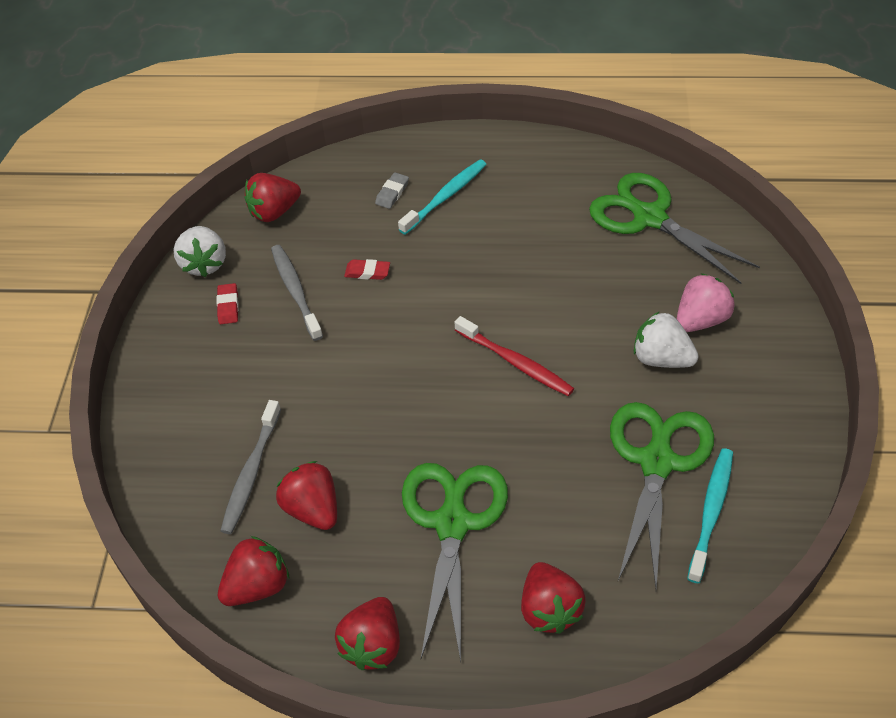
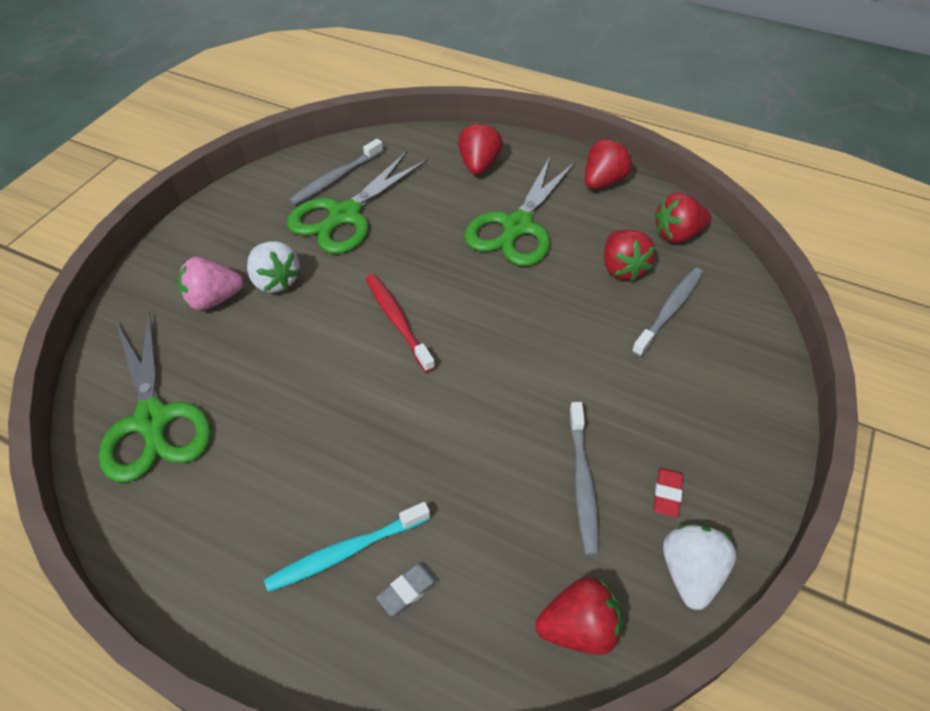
camera: 160 degrees left, 0 degrees up
red eraser [344,259,390,280] -> none
turquoise toothbrush [687,448,733,583] -> grey toothbrush [289,139,383,205]

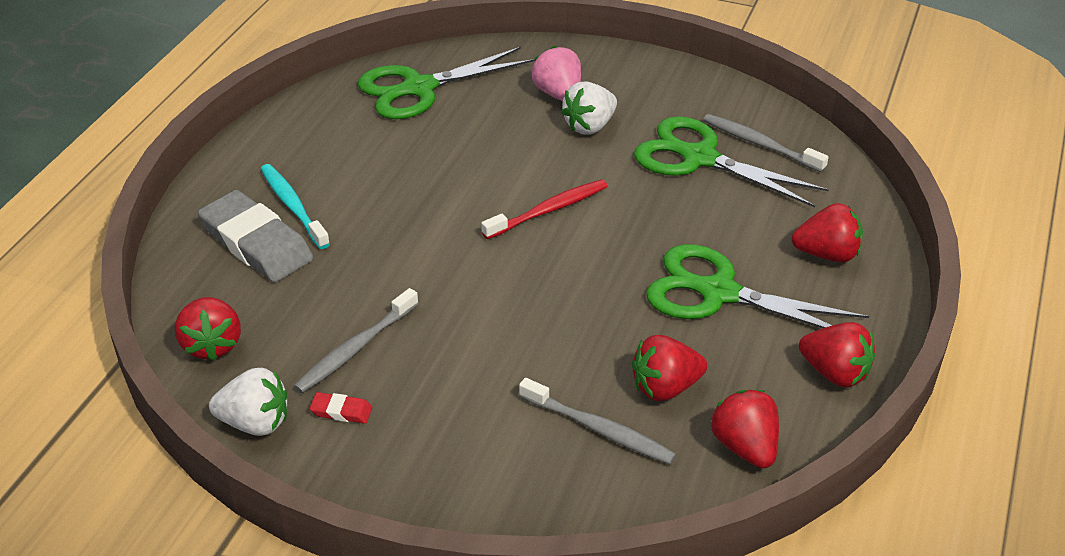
camera: 85 degrees right, 10 degrees down
grey eraser [376,562,439,616] -> grey eraser [198,190,313,282], size x2.41
grey toothbrush [569,402,599,556] -> grey toothbrush turned 45 degrees counterclockwise [294,288,419,393]

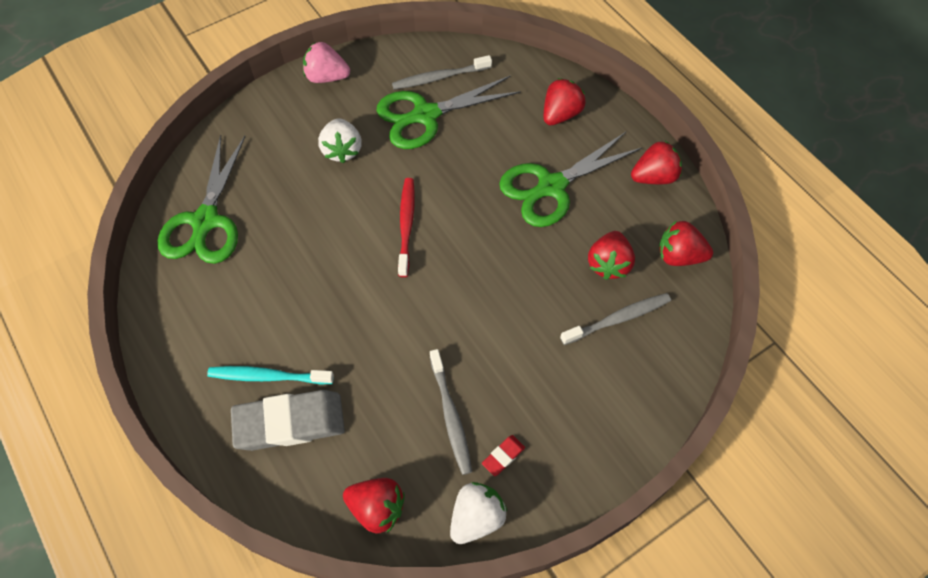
camera: 55 degrees left, 20 degrees up
pink strawberry [532,46,581,101] -> pink strawberry moved to [303,42,350,83]

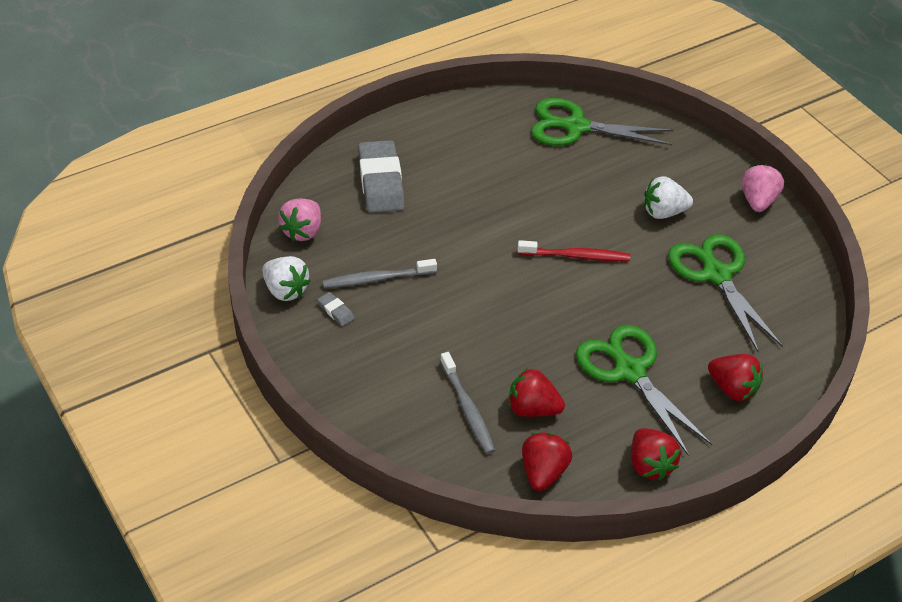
camera: 90 degrees right, 15 degrees down
turquoise toothbrush [207,366,334,384] -> none
red strawberry [343,478,405,533] -> pink strawberry [278,199,321,241]
grey toothbrush [392,55,492,90] -> none
red eraser [482,435,525,476] -> grey eraser [317,292,355,326]

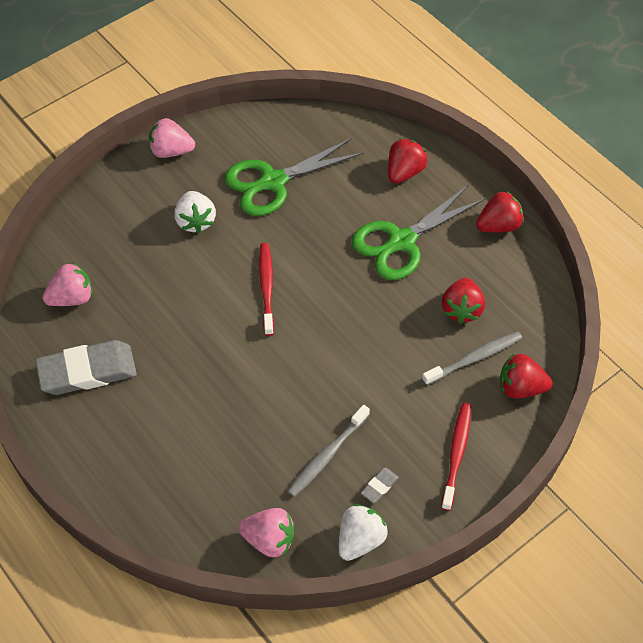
camera: 95 degrees left, 10 degrees up
grey toothbrush [322,259,437,288] -> grey toothbrush turned 60 degrees clockwise [287,405,370,497]
grey eraser [358,140,405,213] -> grey eraser moved to [35,340,137,395]
red strawberry [522,432,572,491] -> red strawberry moved to [500,354,552,398]
green scissors [531,98,673,146] -> pink strawberry [42,263,93,306]
none -> red toothbrush [441,403,471,511]

